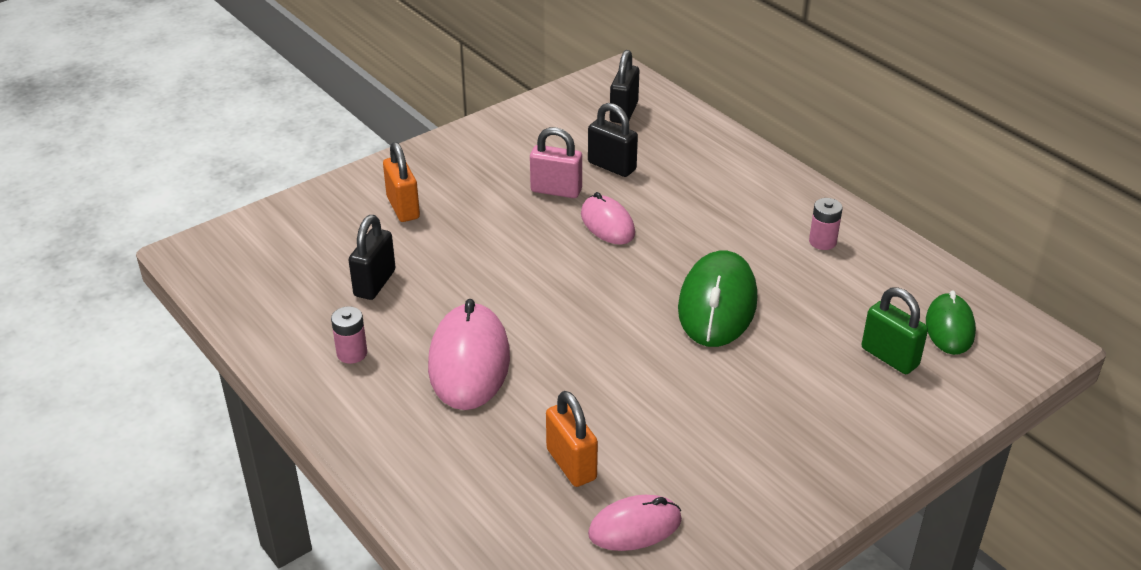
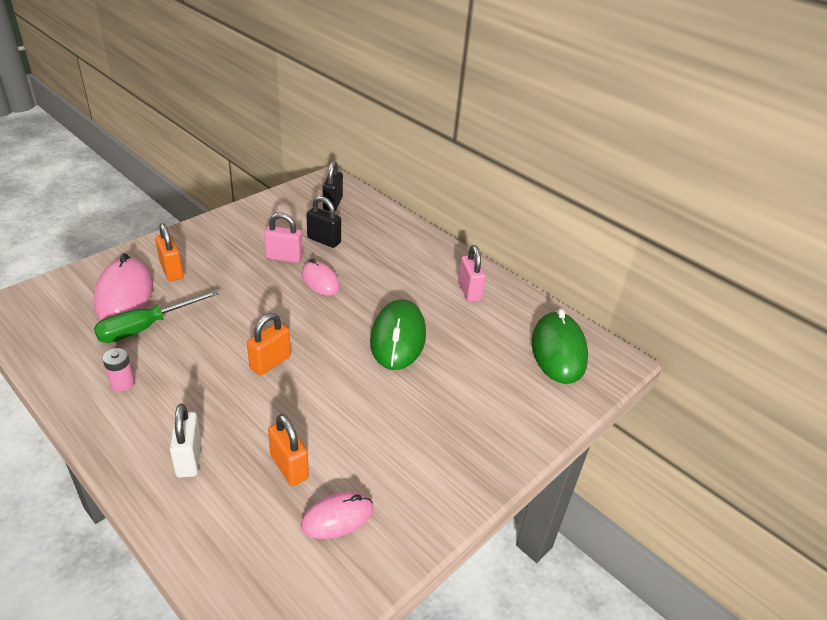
camera: 10 degrees left, 0 degrees up
black padlock [349,215,395,300] -> green screwdriver [94,290,219,343]
pink mouse [428,299,510,410] -> pink mouse moved to [93,253,153,320]
pink battery [809,198,843,250] -> pink padlock [458,245,486,302]
green padlock [862,287,928,374] -> none
green mouse [926,291,976,355] -> green mouse [532,309,588,384], size x1.64
none -> white padlock [170,404,202,478]
none -> orange padlock [247,313,291,376]

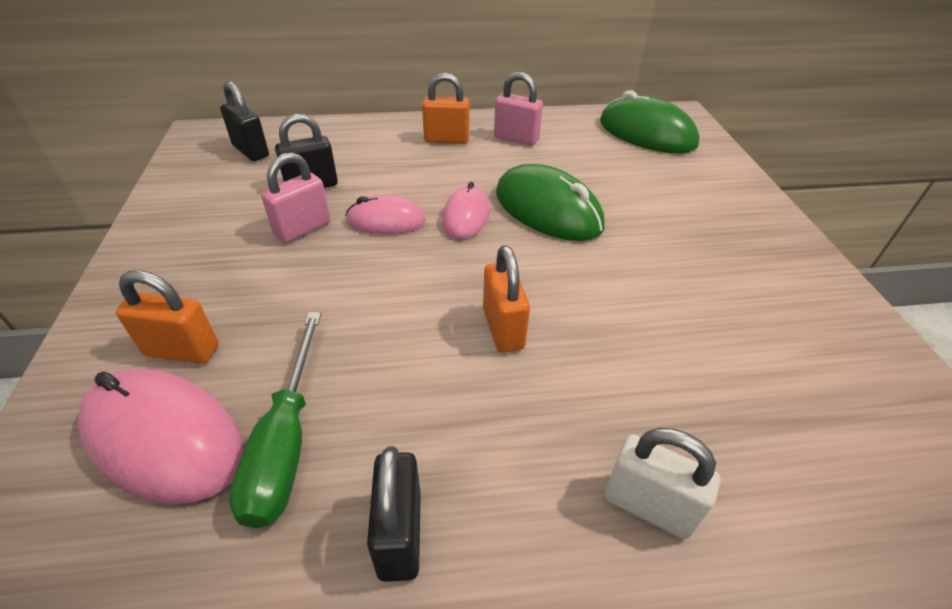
camera: 50 degrees left, 5 degrees up
pink battery [102,348,135,391] -> black padlock [367,446,421,582]
orange padlock [268,414,309,486] -> orange padlock moved to [422,73,470,144]
pink mouse [301,492,373,539] -> pink mouse moved to [442,181,490,239]

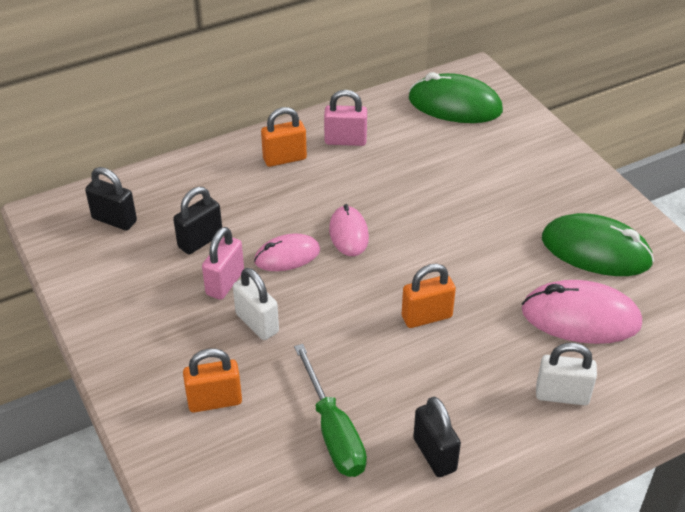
camera: 20 degrees left, 0 degrees up
pink mouse [77,368,243,504] -> pink mouse moved to [521,280,642,344]
orange padlock [483,245,530,353] -> orange padlock turned 75 degrees counterclockwise [402,264,456,328]
green mouse [496,164,604,241] -> green mouse moved to [542,213,654,276]
none -> white padlock [233,268,279,340]

